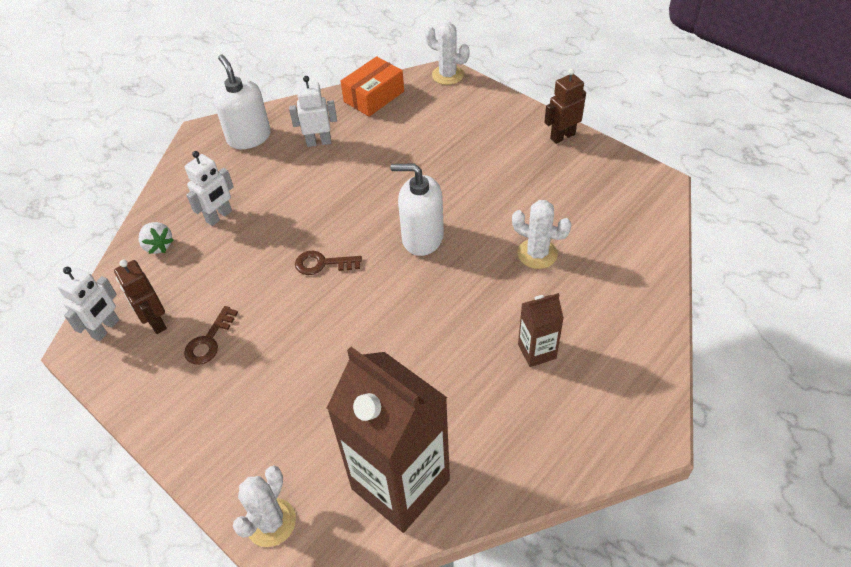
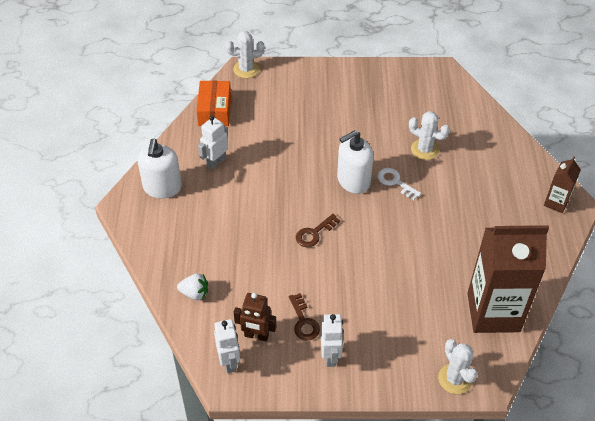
camera: 45 degrees left, 0 degrees up
white robot [185,151,234,226] -> white robot moved to [321,314,344,367]
white soap dispenser [214,55,271,149] -> white soap dispenser turned 105 degrees counterclockwise [137,139,182,198]
white cactus [512,200,571,269] -> white cactus turned 45 degrees clockwise [409,111,450,160]
brown carton [518,293,564,367] -> brown carton moved to [544,157,581,213]
brown robot [544,68,586,144] -> none
none -> white key [378,168,421,200]

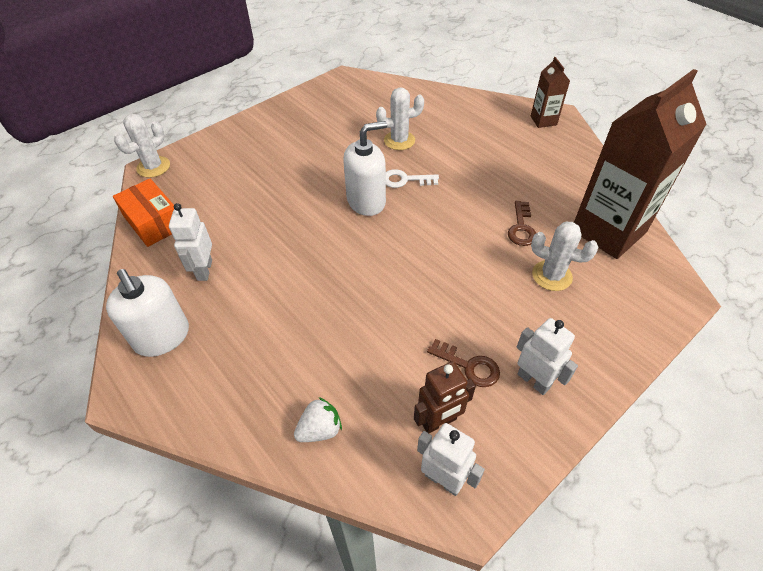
camera: 40 degrees left, 0 degrees up
brown key [296,214,340,247] -> brown key moved to [508,201,536,246]
white soap dispenser [337,130,373,194] -> white soap dispenser turned 135 degrees counterclockwise [343,121,387,216]
white cactus [438,339,478,394] -> white cactus moved to [531,222,598,291]

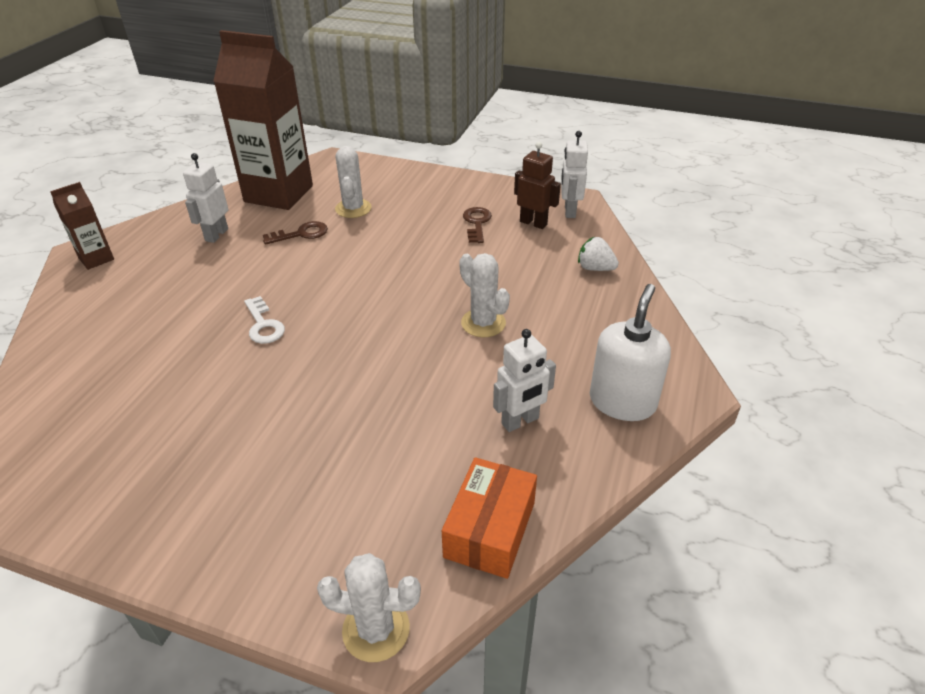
camera: 120 degrees left, 10 degrees down
white soap dispenser [343,121,387,216] -> none
white cactus [376,87,424,150] -> white cactus moved to [459,253,510,337]
white robot [517,318,578,395] -> white robot moved to [183,153,228,243]

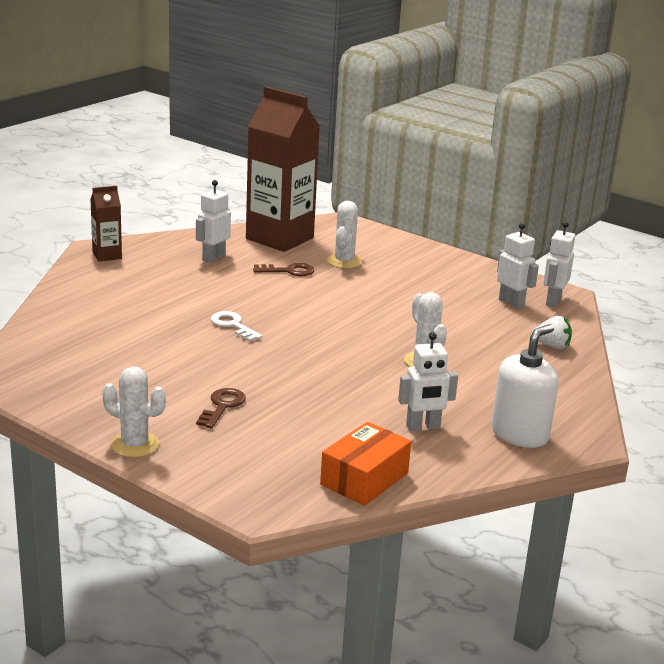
camera: 15 degrees right, 15 degrees down
white key [244,296,285,344] -> white key turned 150 degrees clockwise [211,311,263,342]
white cactus [317,553,421,662] -> white cactus moved to [102,366,166,458]
brown key [463,207,492,243] -> brown key moved to [196,388,246,428]
brown robot [514,142,561,229] -> white robot [497,223,539,309]
white strawberry [578,237,619,271] -> white strawberry turned 150 degrees clockwise [532,316,572,349]

